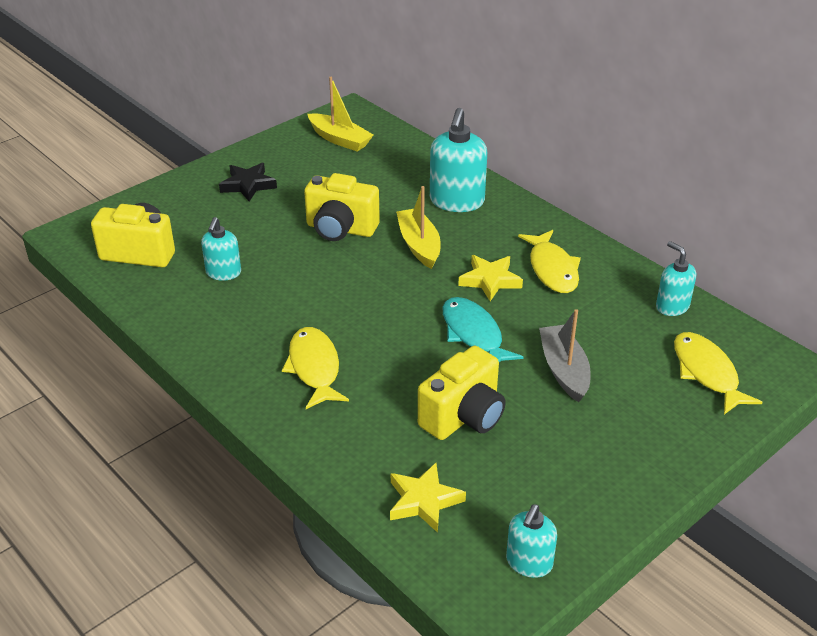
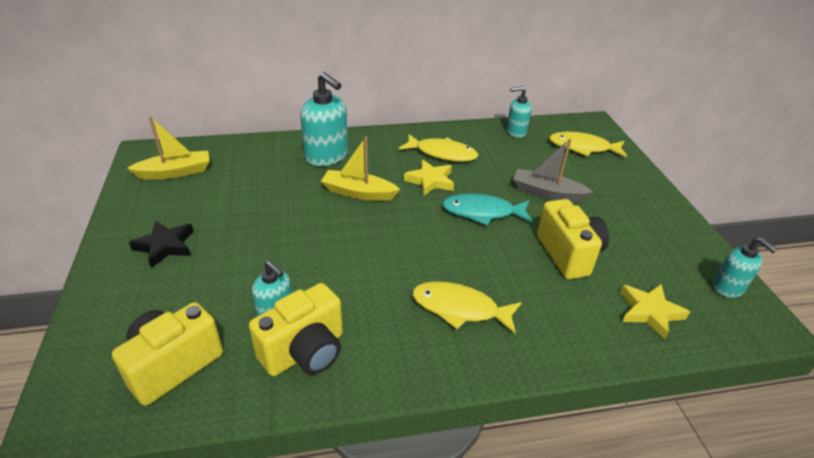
camera: 60 degrees left, 0 degrees up
yellow camera [304,173,380,241] -> yellow camera moved to [249,283,343,376]

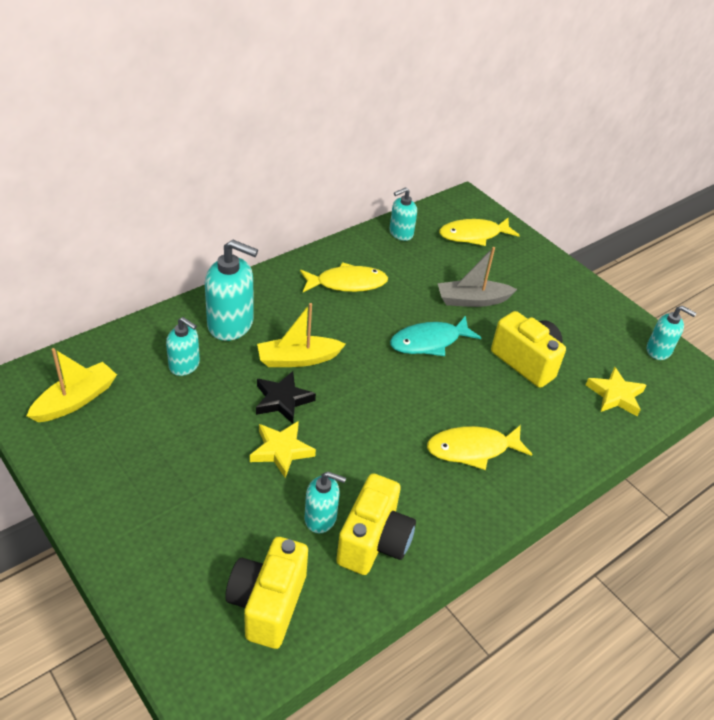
camera: 30 degrees left, 5 degrees up
black star [129,221,194,268] -> black star moved to [256,371,316,424]
yellow star [404,160,454,196] -> yellow star moved to [250,421,316,478]
none -> turquoise soap dispenser [166,317,200,376]

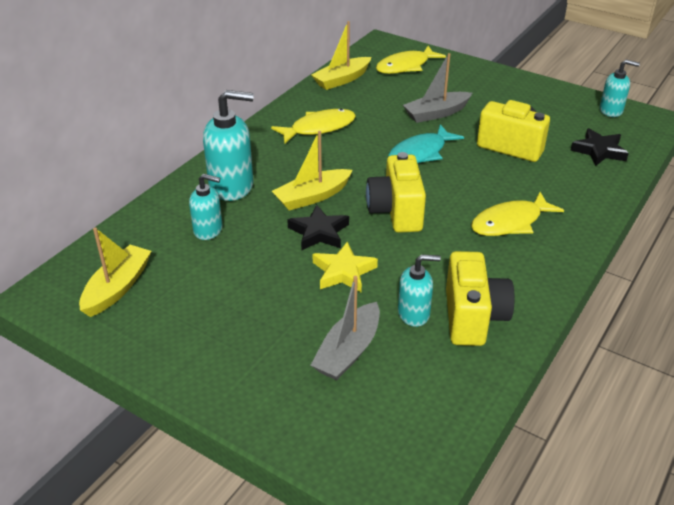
camera: 15 degrees left, 5 degrees down
yellow camera [225,537,308,649] -> yellow camera moved to [366,152,426,233]
turquoise soap dispenser [389,187,417,241] -> yellow boat [311,21,371,90]
yellow star [586,367,646,416] -> black star [570,128,629,166]
none -> grey boat [311,276,380,380]

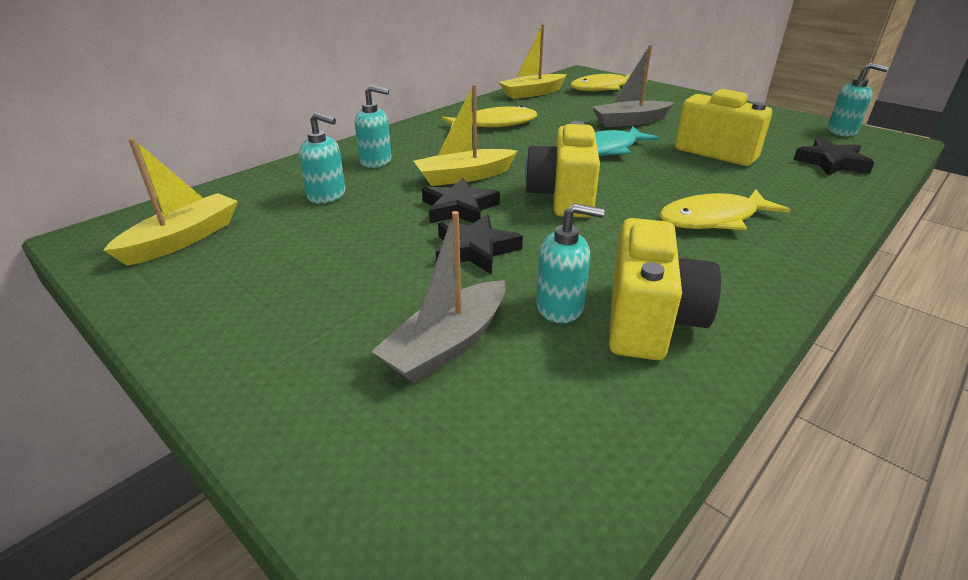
camera: 10 degrees right, 5 degrees down
turquoise soap dispenser [203,90,254,201] -> turquoise soap dispenser [355,85,392,168], size x0.59
yellow star [313,241,378,292] -> black star [436,214,523,274]

